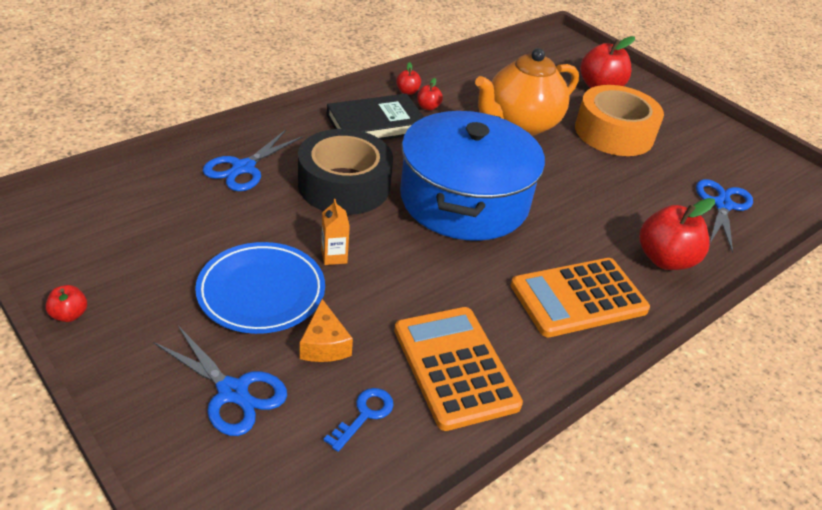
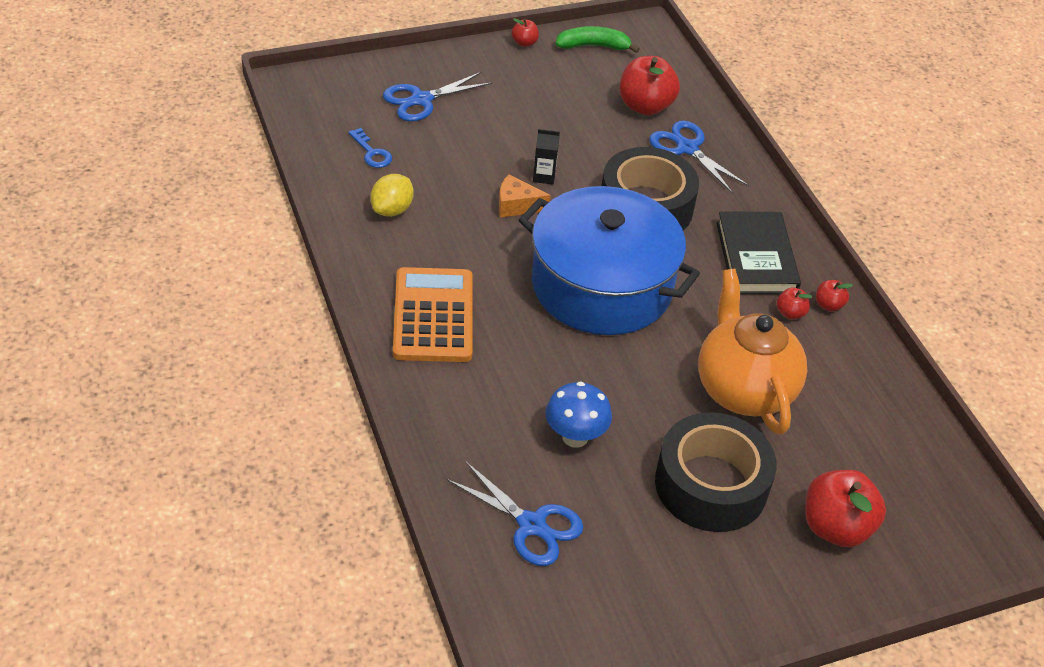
camera: 110 degrees right, 5 degrees up
blue plate [195,242,325,334] -> none
orange cheese [300,299,353,362] -> orange cheese moved to [499,174,551,217]
orange carton [321,199,350,265] -> black carton [533,129,560,185]
orange calculator [394,307,523,431] -> yellow lemon [371,174,414,217]
orange tape [575,85,664,156] -> black tape [655,412,777,532]
red apple [639,198,715,270] -> red apple moved to [620,56,680,115]
none -> blue mushroom [545,381,612,448]
none -> green banana [555,26,640,53]

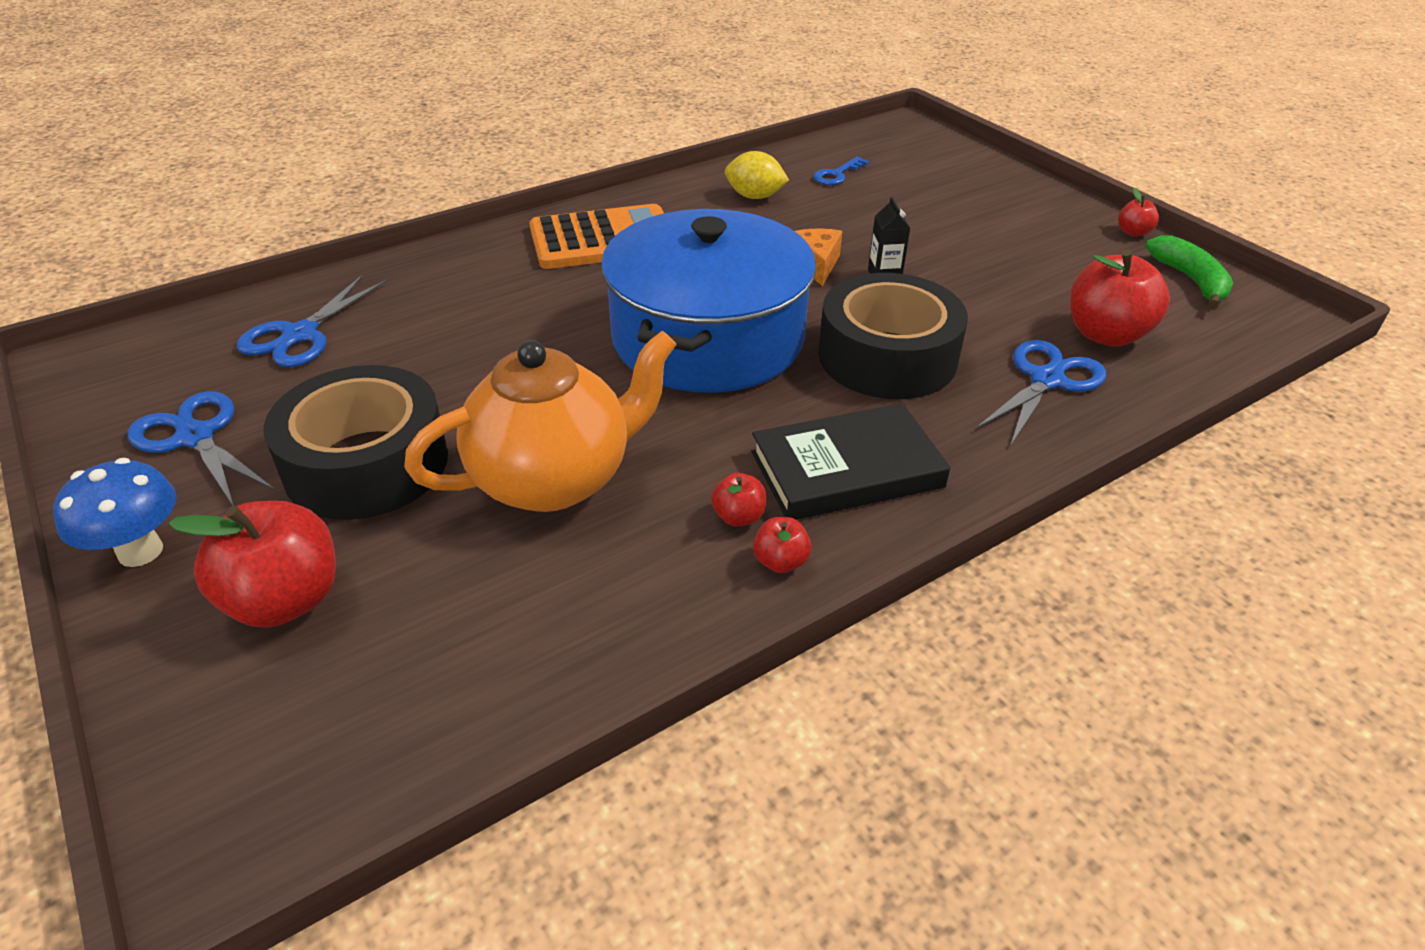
camera: 80 degrees right, 5 degrees down
blue scissors [383,72,493,121] -> blue scissors moved to [128,391,275,506]
blue mushroom [545,381,612,448] -> blue mushroom moved to [53,458,177,567]

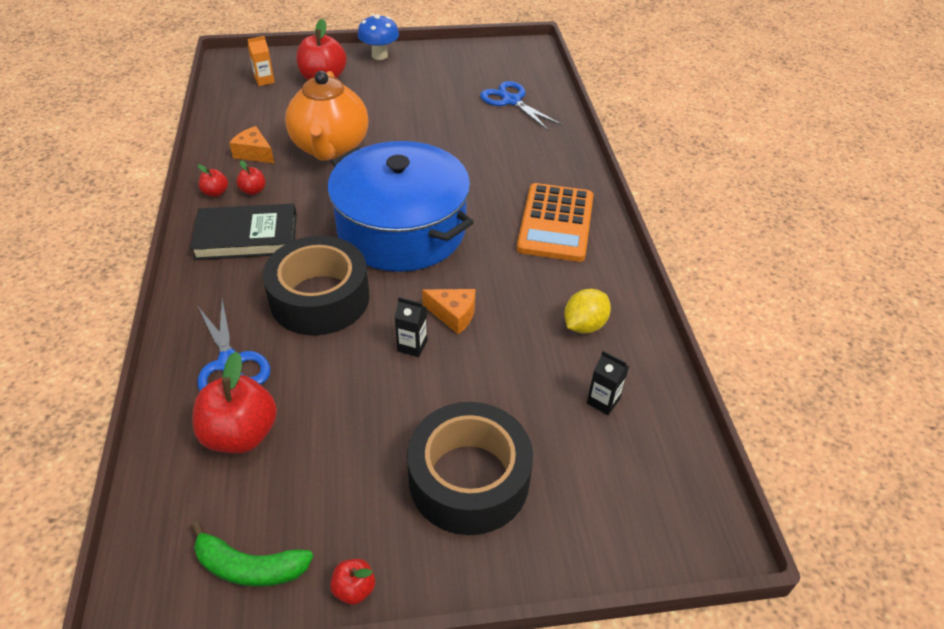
camera: 115 degrees right, 5 degrees up
blue scissors [128,391,275,506] -> none
black tape [264,365,448,520] -> black tape moved to [407,402,533,535]
black book [751,403,950,520] -> black book turned 75 degrees clockwise [190,204,297,260]
blue key [813,157,869,185] -> black carton [587,351,629,415]
none -> orange cheese [229,126,274,163]
none -> orange carton [248,36,275,86]

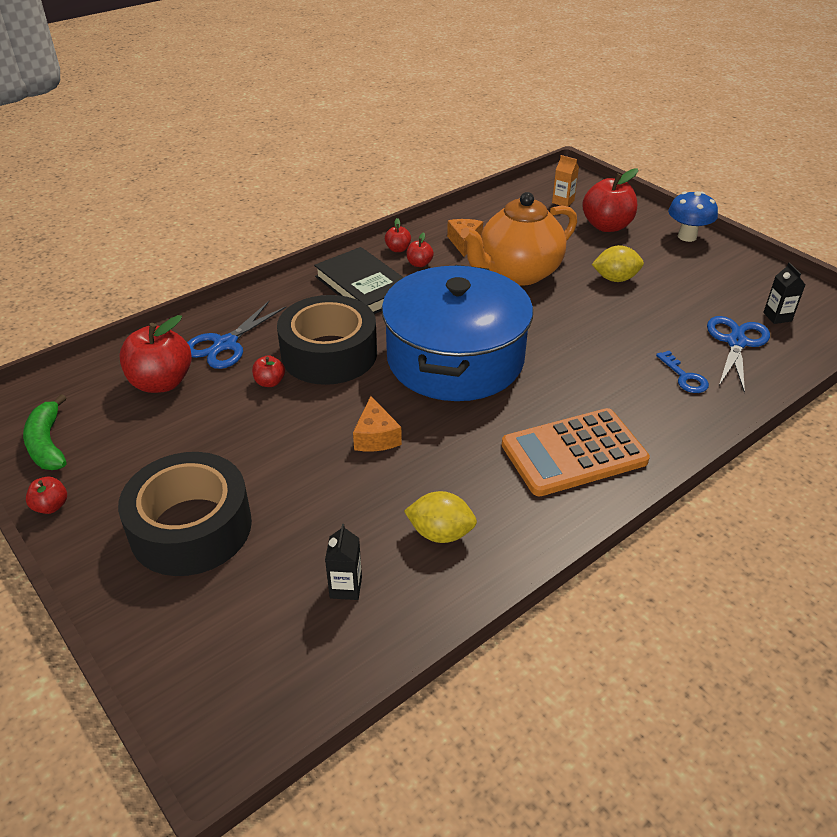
camera: 60 degrees right, 5 degrees down
black carton [395,297,428,357] -> black carton moved to [763,262,805,324]
none -> red apple [252,355,285,387]
none -> yellow lemon [592,245,644,282]
none -> blue key [656,351,709,393]

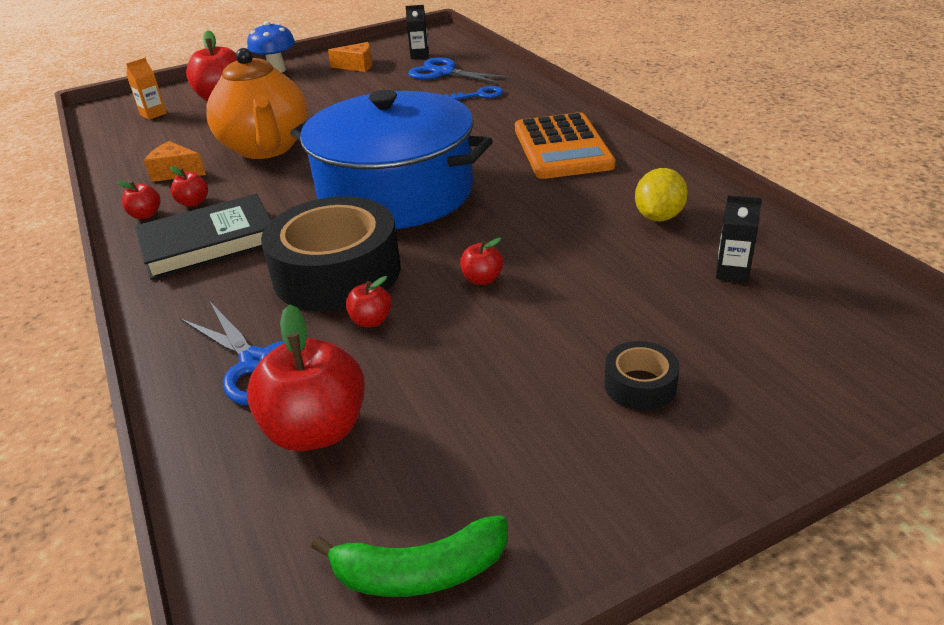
camera: 75 degrees left, 5 degrees down
red apple [26,477,67,514] -> red apple moved to [460,238,503,285]
black tape [118,452,252,576] -> black tape [604,341,680,411], size x0.44
orange cheese [353,396,402,451] -> orange cheese moved to [328,42,372,72]
yellow lemon [592,245,644,282] -> none

